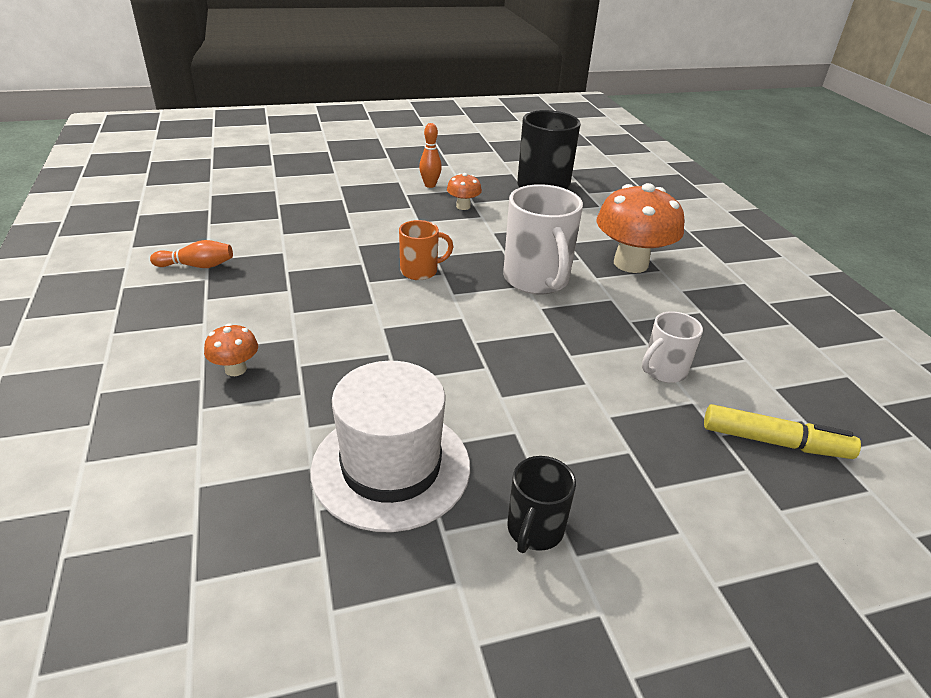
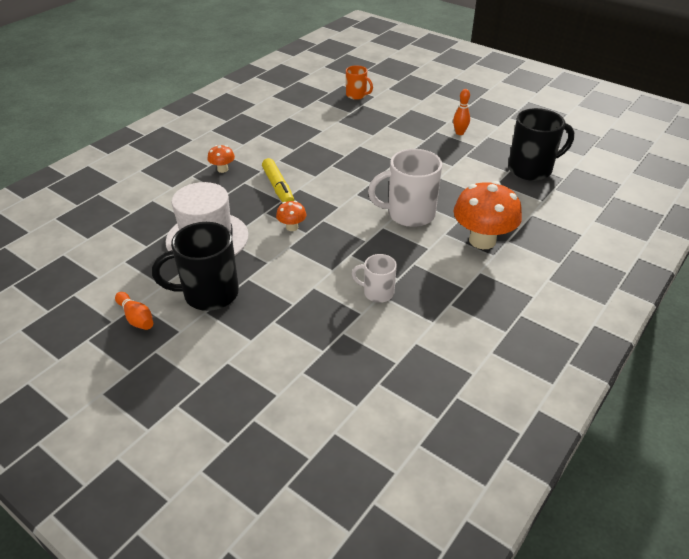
camera: 55 degrees right, 5 degrees up
orange bowling pin [150,240,233,268] -> orange bowling pin moved to [115,292,153,330]
orange mug [399,220,453,280] -> orange mug moved to [346,65,373,100]
orange mushroom [447,173,482,210] -> orange mushroom moved to [276,201,306,231]
white mug [503,184,583,295] -> white mug turned 45 degrees clockwise [368,149,442,227]
black mug [507,456,576,553] -> black mug [152,222,239,311], size x1.80
yellow marker [704,404,861,459] -> yellow marker moved to [262,158,294,203]

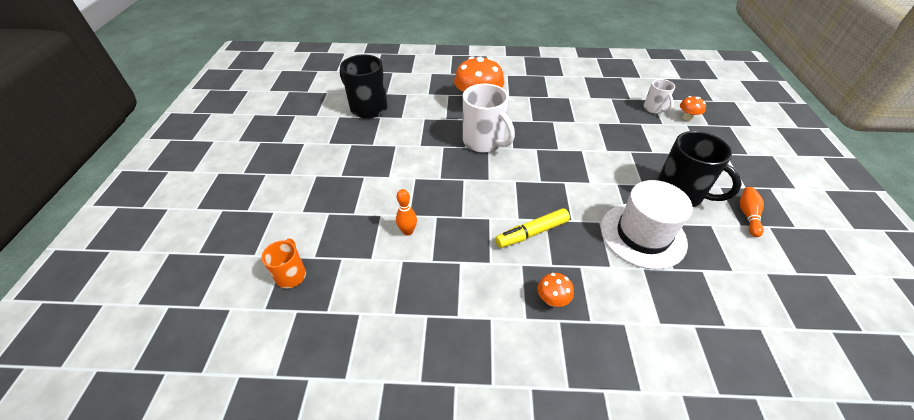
camera: 125 degrees left, 5 degrees up
yellow marker [262,158,294,203] -> yellow marker turned 150 degrees counterclockwise [495,208,570,248]
orange mushroom [276,201,306,231] -> orange mushroom moved to [680,96,706,121]
white mug [351,254,397,303] -> white mug moved to [644,79,675,114]
orange bowling pin [453,89,470,135] -> orange bowling pin moved to [396,189,417,236]

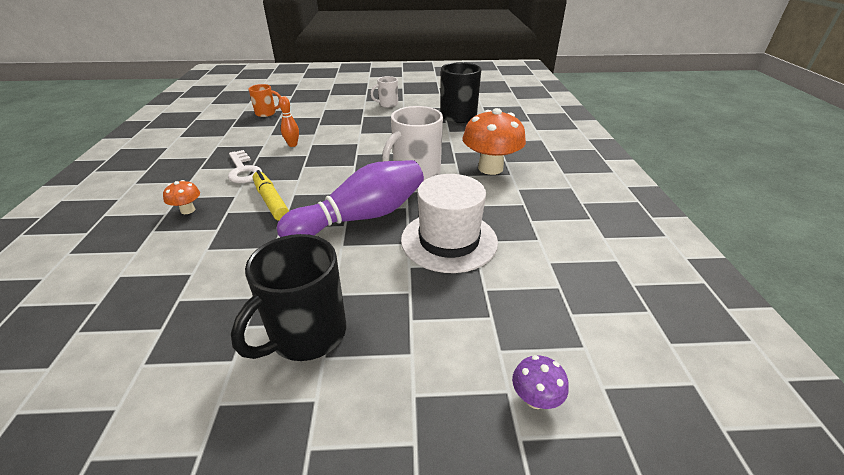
camera: 85 degrees right, 10 degrees down
white hat [601,180,693,269] -> white hat moved to [401,174,498,273]
white mug [644,79,675,114] -> white mug moved to [370,76,398,108]
orange mushroom [680,96,706,121] -> purple mushroom [512,355,568,409]
orange bowling pin [740,187,764,237] -> none
none -> white key [228,150,262,183]
none -> purple bowling pin [277,160,424,237]

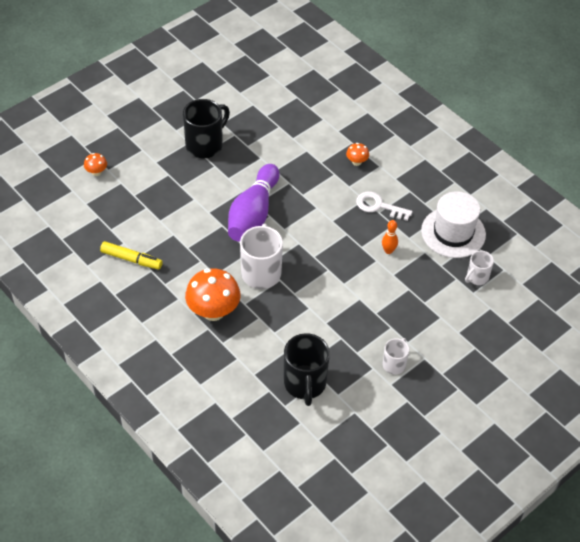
camera: 140 degrees right, 15 degrees up
black mug [231,234,346,361] -> black mug turned 45 degrees clockwise [183,99,230,158]
orange mug [248,84,281,117] -> white mug [465,251,494,285]
yellow marker [253,170,289,221] -> yellow marker moved to [100,241,163,270]
white hat [401,174,498,273] -> white hat moved to [421,191,486,258]
purple mushroom [512,355,568,409] -> orange mushroom [84,153,107,176]

